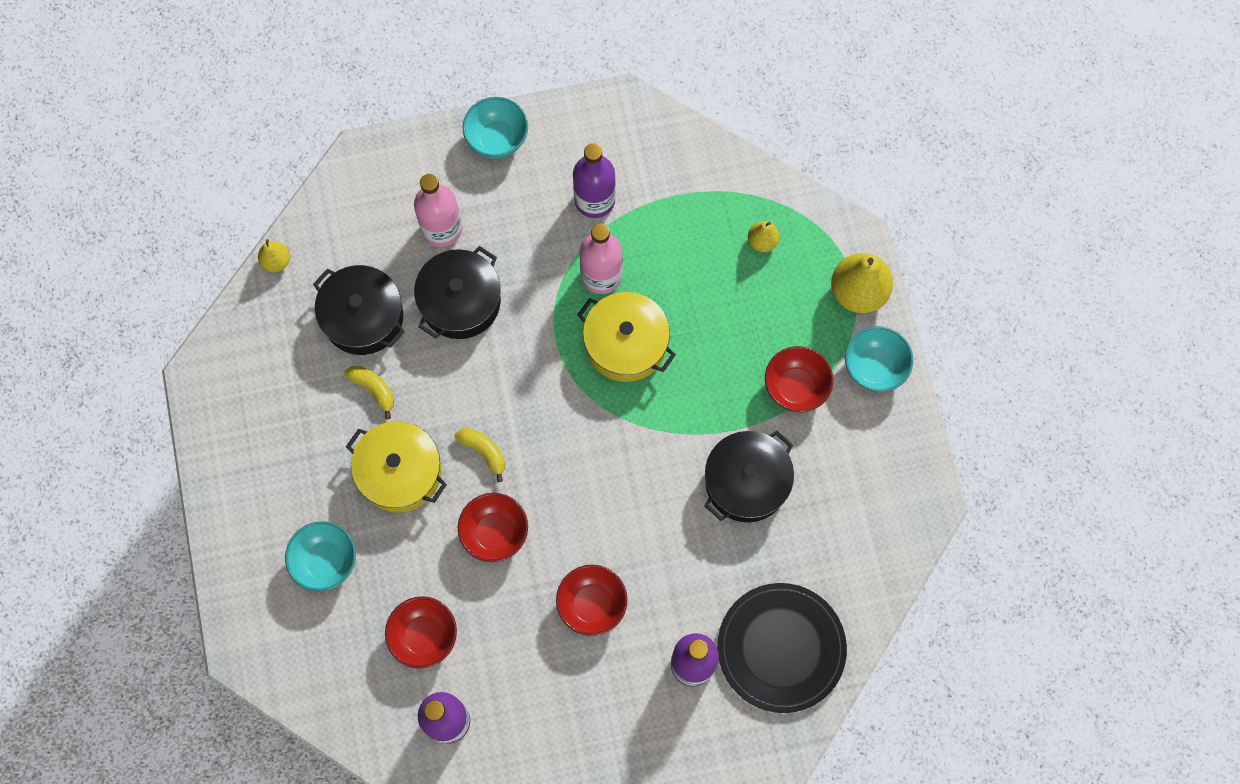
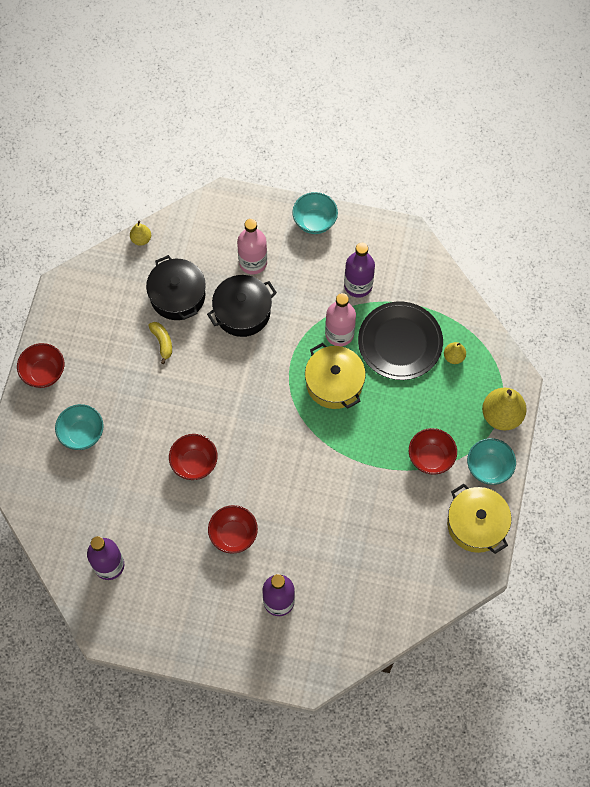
camera: 25 degrees right, 5 degrees down
yellow pot [346,421,447,513] -> yellow pot moved to [447,484,512,554]
red bowl [385,596,457,668] -> red bowl moved to [17,343,64,388]
yellow banana [455,428,505,482] -> none
black pot [705,431,794,522] -> none
black plate [717,583,847,713] -> black plate moved to [358,301,443,380]

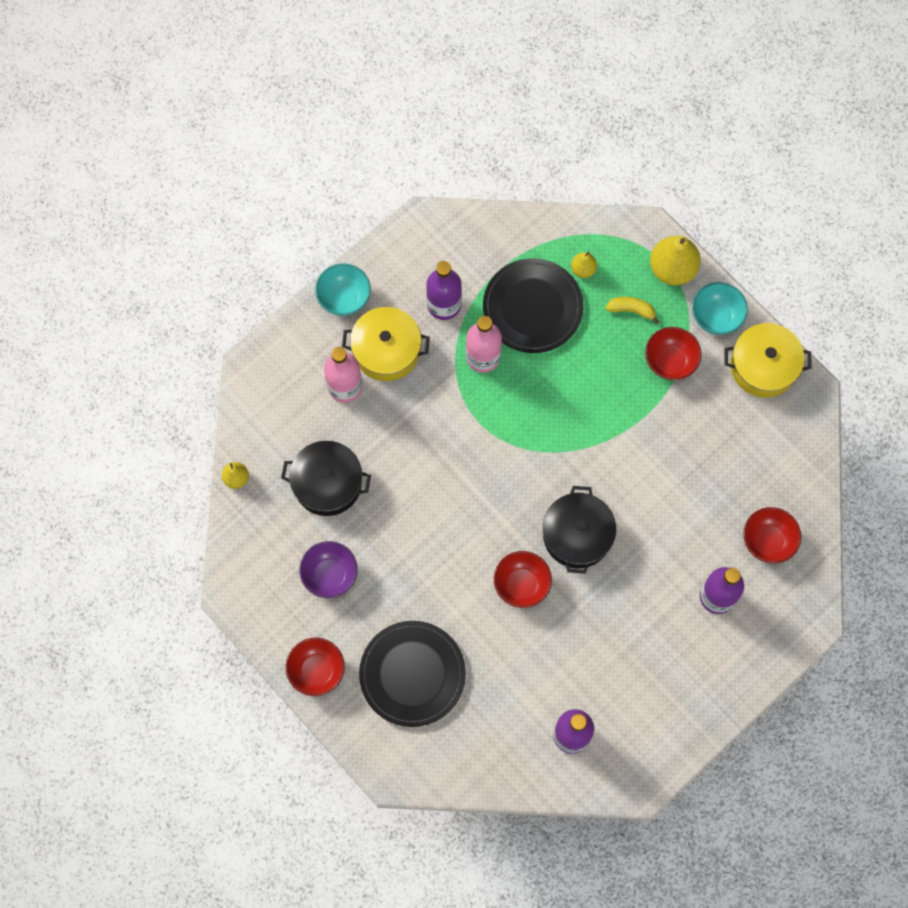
camera: 55 degrees left, 5 degrees up
turquoise bowl [55,404,104,450] -> black plate [359,621,466,727]
yellow banana [148,322,172,364] -> yellow banana moved to [606,297,660,324]
black pot [207,275,277,337] -> black pot moved to [543,486,616,574]
red bowl [208,505,258,554] -> red bowl moved to [743,507,801,564]
yellow pot [305,343,366,409] -> yellow pot moved to [342,307,430,381]
none -> purple bowl [299,541,358,598]

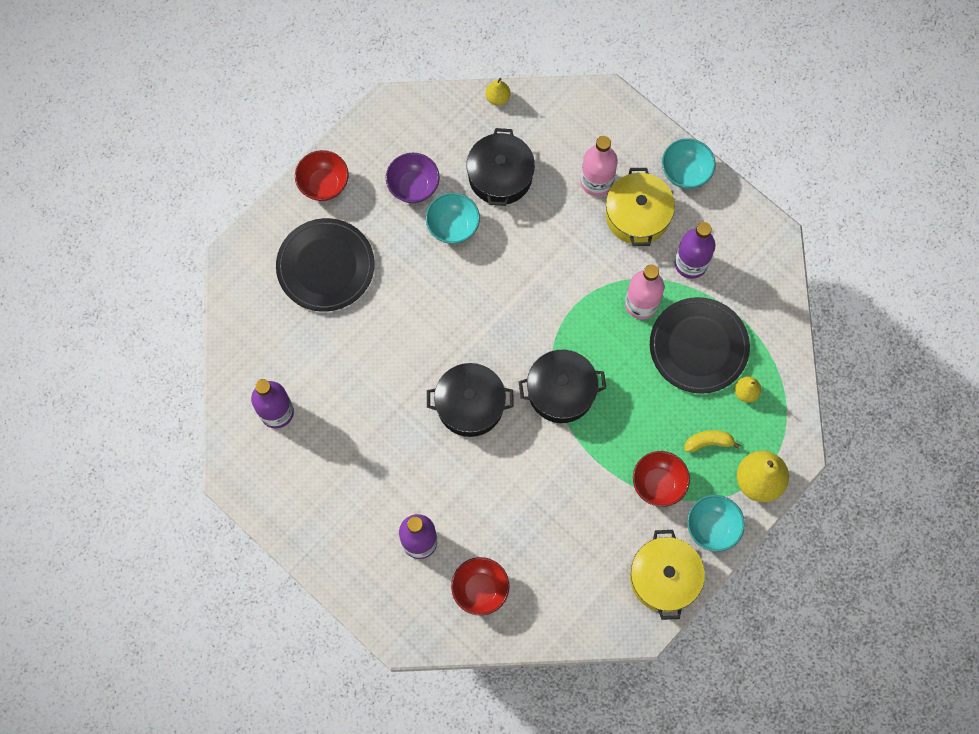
camera: 85 degrees right, 0 degrees up
red bowl [494,551,552,608] -> none
yellow banana [606,297,660,324] -> yellow banana turned 105 degrees counterclockwise [684,430,740,452]
none -> turquoise bowl [426,193,480,244]
none -> black pot [518,350,606,423]

